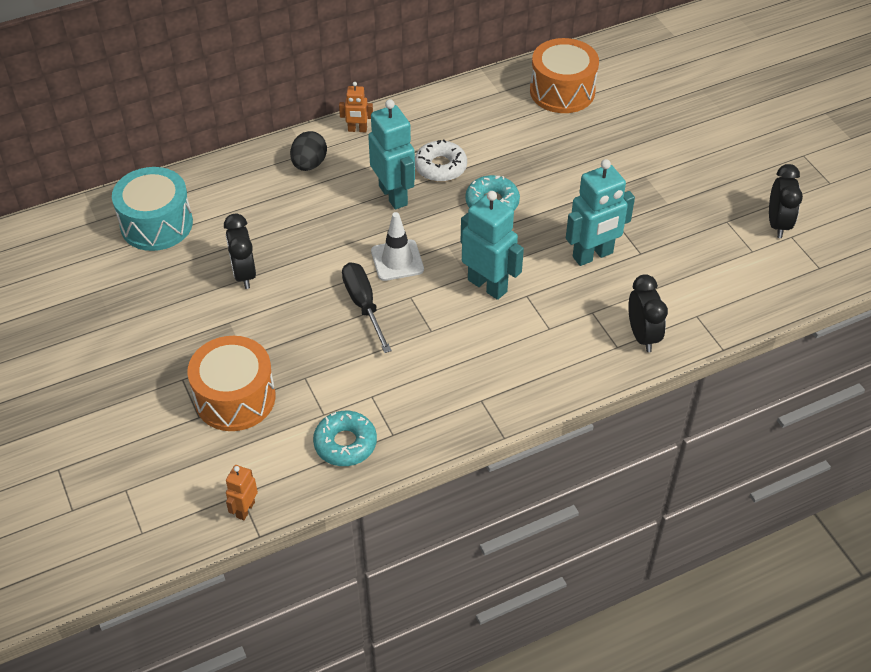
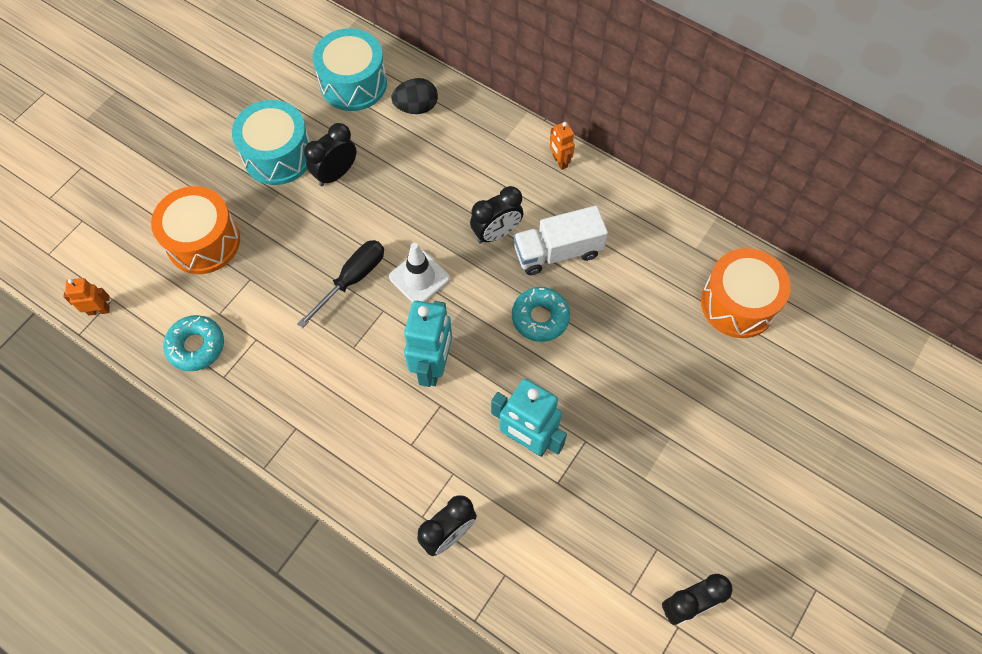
camera: 60 degrees right, 15 degrees up
black egg [290,131,327,171] -> black egg moved to [392,78,438,114]
turquoise robot [368,99,415,209] -> black clock [470,186,523,244]
white donut [415,139,467,182] -> white truck [513,205,608,275]
none -> turquoise drum [232,100,310,185]

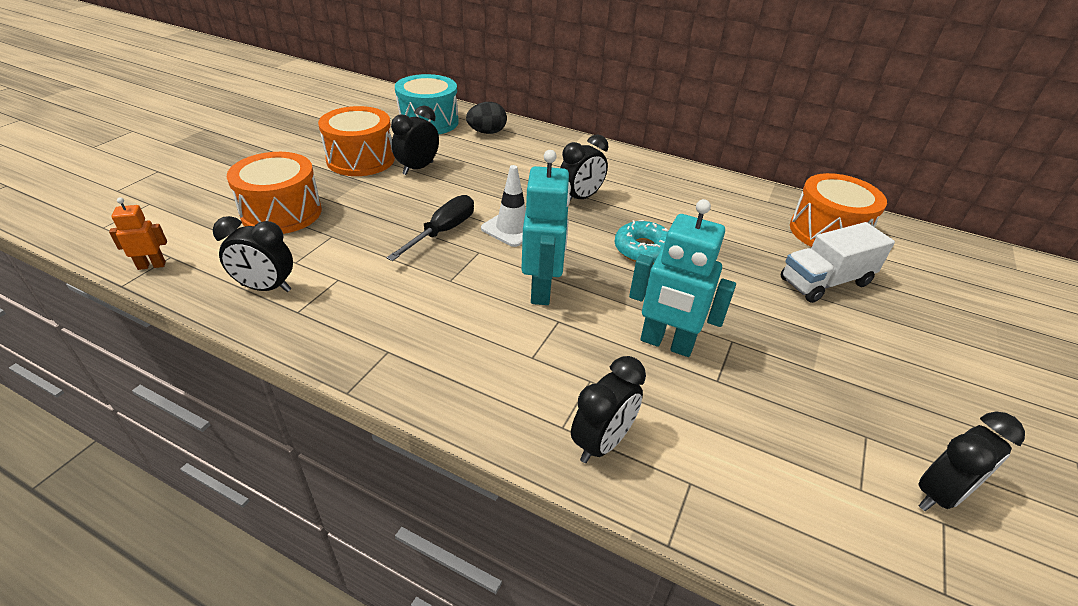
camera: 10 degrees left, 25 degrees down
turquoise donut [163,315,224,371] -> black clock [213,216,293,292]
turquoise drum [232,100,310,185] -> orange drum [318,106,395,176]
white truck [513,205,608,275] -> white truck moved to [781,222,895,303]
orange robot [550,122,575,170] -> none

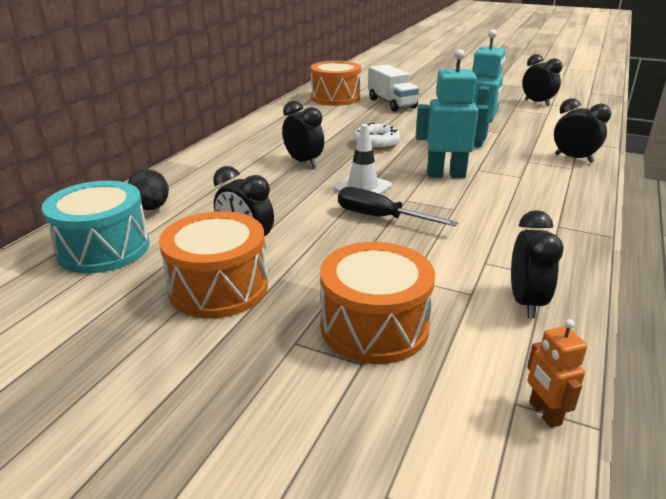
camera: 90 degrees left, 10 degrees down
turquoise donut [615,220,669,264] -> white donut [354,123,401,150]

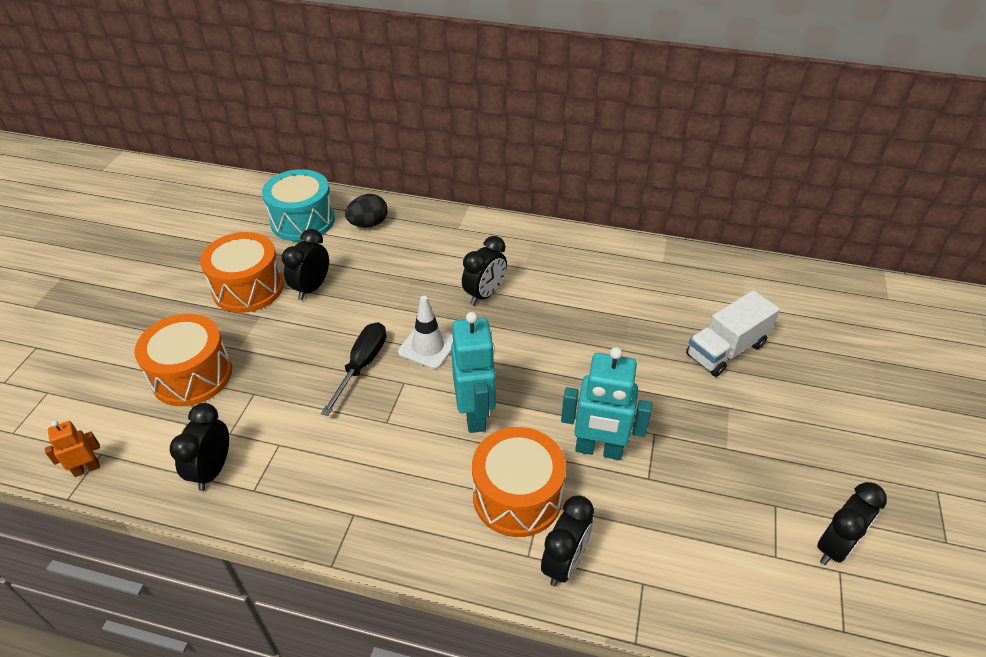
camera: 80 degrees right, 15 degrees up
orange drum [310,61,361,106] -> orange drum moved to [472,427,566,537]
white donut [354,123,401,150] -> none
black clock [511,210,564,319] -> black clock turned 105 degrees clockwise [170,403,229,491]

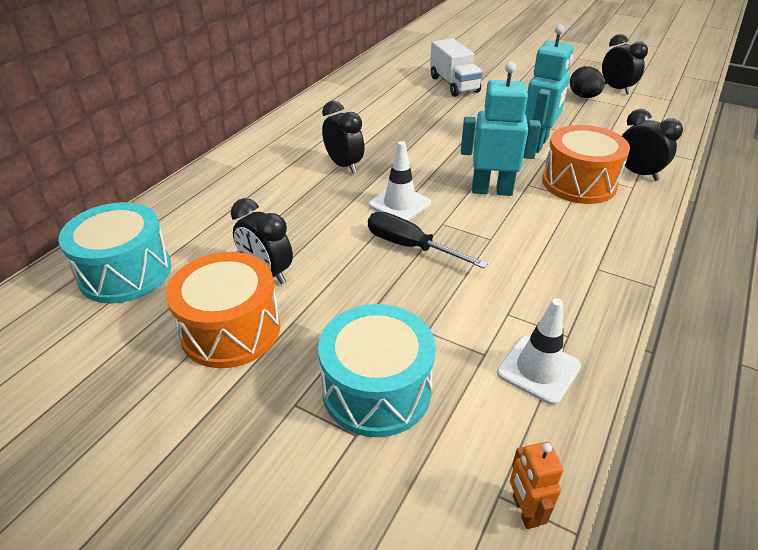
camera: 75 degrees left, 5 degrees down
orange drum [134,314,232,406] -> turquoise drum [318,304,435,437]
black clock [170,403,229,491] -> white traffic cone [497,298,581,405]
black egg [345,194,387,228] -> black egg moved to [570,66,605,98]

